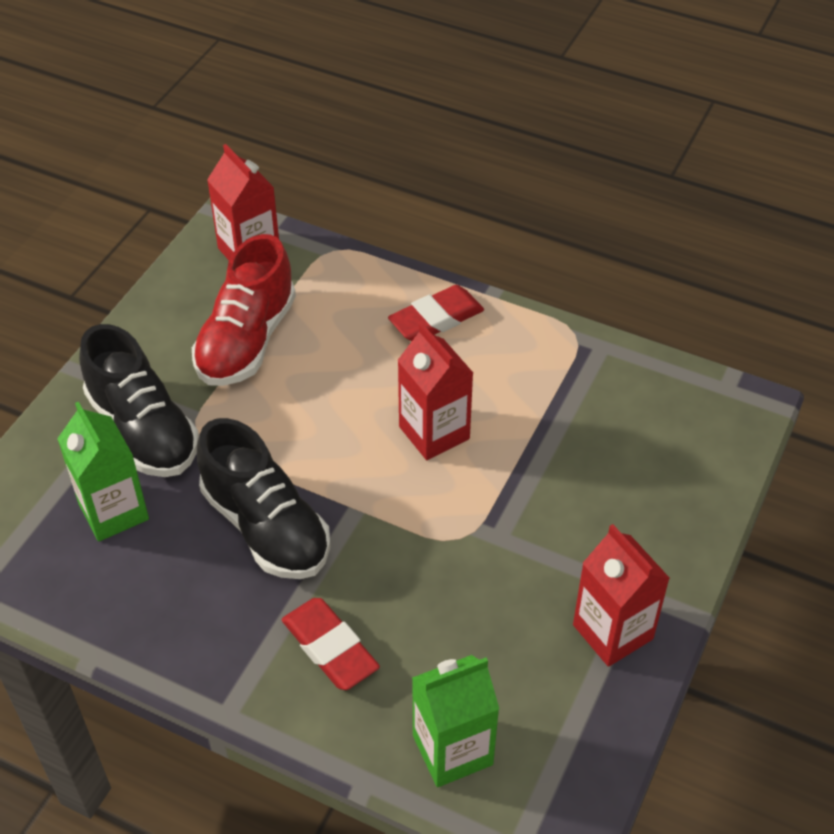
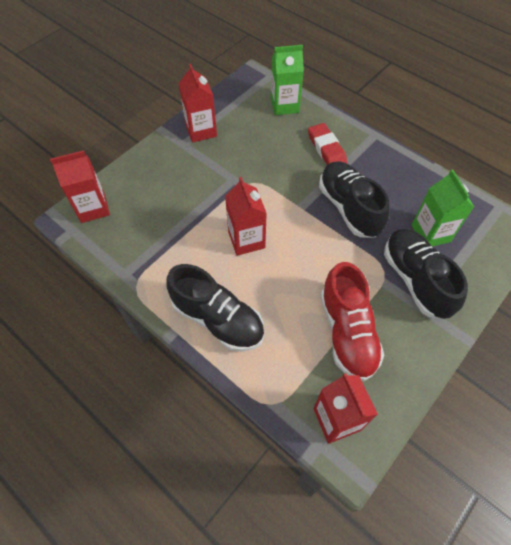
camera: 165 degrees left, 10 degrees up
red shoe [192,234,296,386] -> red shoe turned 135 degrees clockwise [320,262,384,381]
red eraser [388,285,484,341] -> black shoe [166,264,264,352]
none -> red carton [50,150,110,223]

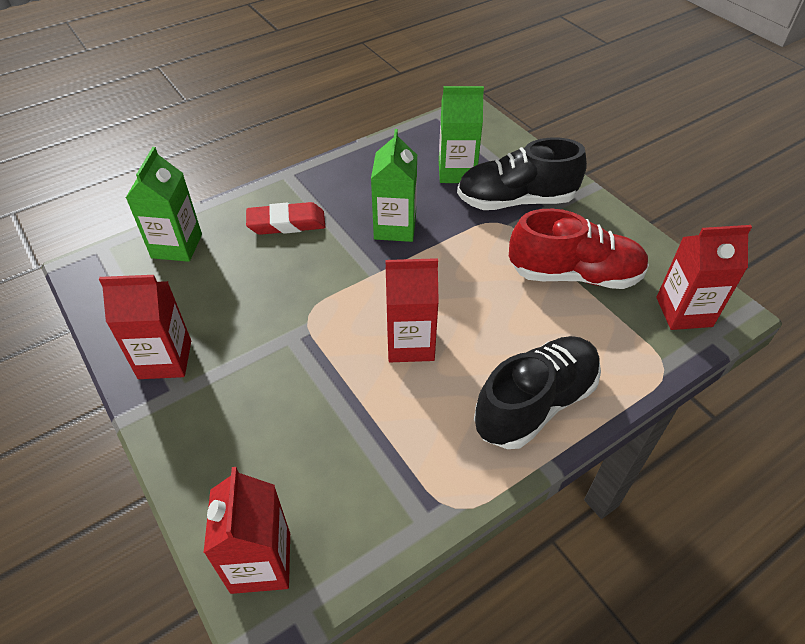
camera: 75 degrees left, 10 degrees down
black shoe [319,161,389,238] -> green carton [371,129,417,242]

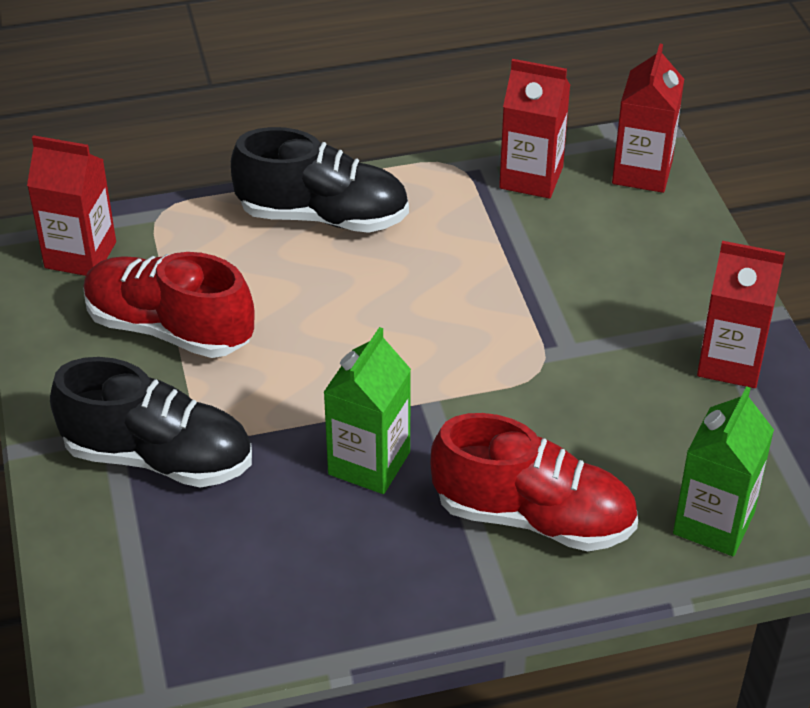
camera: 160 degrees left, 5 degrees down
red eraser [246,202,325,235] -> red shoe [430,413,638,552]
red carton [386,258,439,362] -> red carton moved to [499,59,570,199]
green carton [439,86,484,183] -> none
black shoe [474,336,601,449] -> black shoe turned 150 degrees counterclockwise [231,127,409,233]

